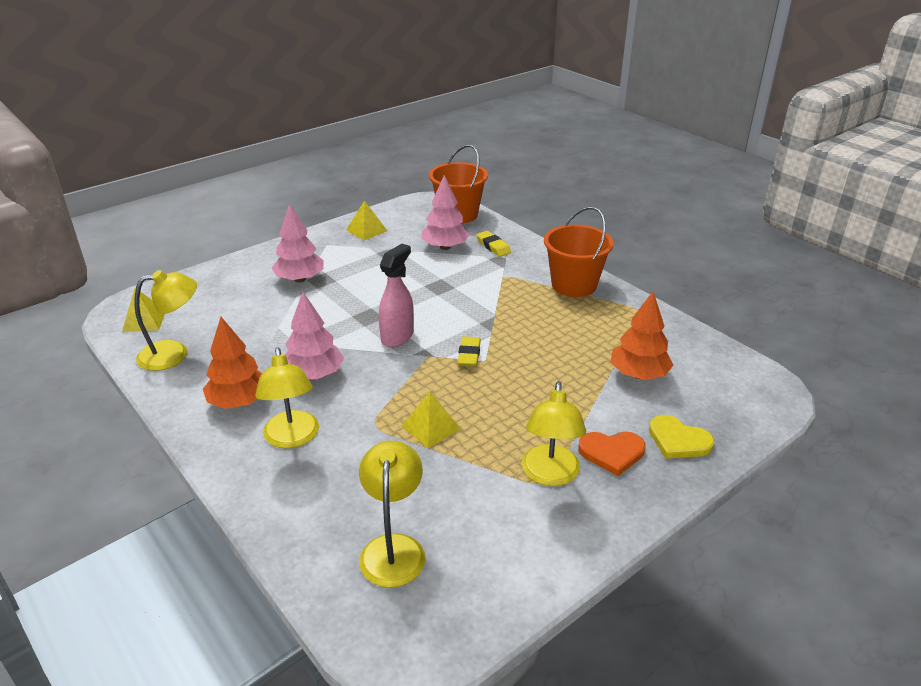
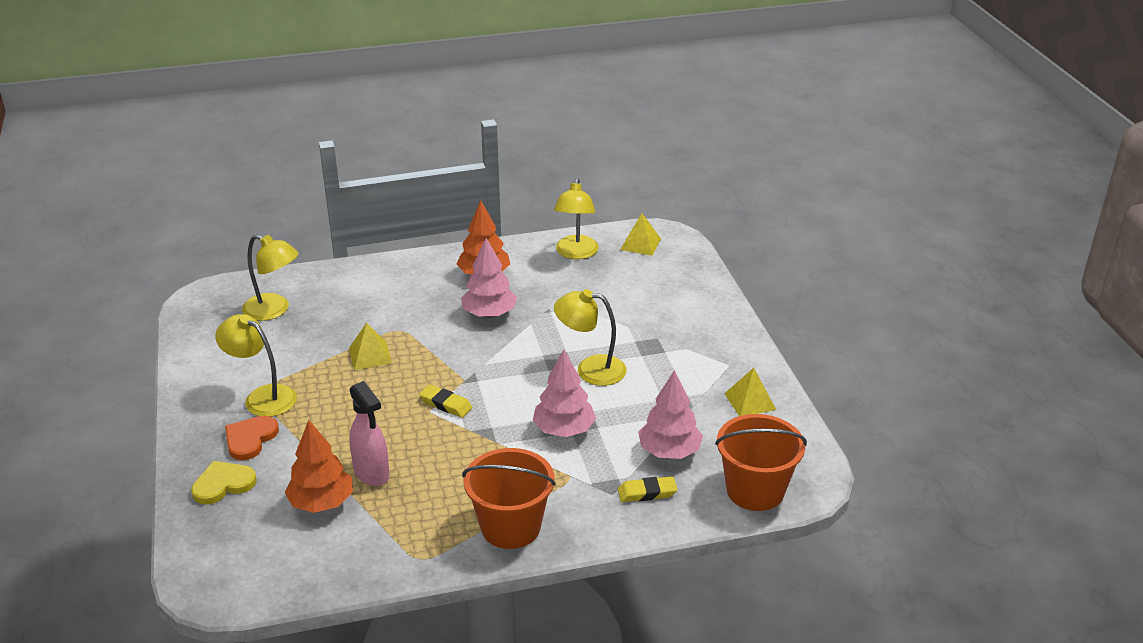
camera: 115 degrees right, 0 degrees up
yellow lamp [255,347,319,449] -> yellow lamp moved to [554,289,627,386]
pink tree [272,203,323,282] -> pink tree moved to [533,350,596,437]
pink spray bottle [379,244,414,347] -> pink spray bottle moved to [349,381,389,486]

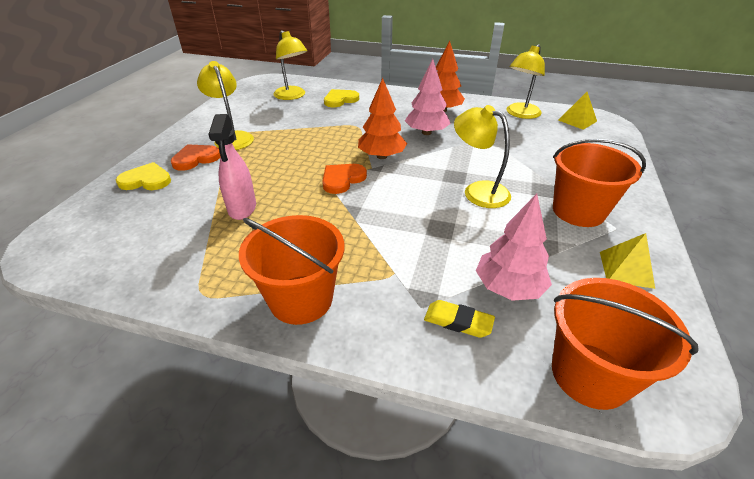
camera: 30 degrees right, 5 degrees up
orange tree [284,420,353,513] -> orange tree moved to [358,78,407,159]
yellow pyramid [349,322,392,370] -> none
yellow eraser [419,385,473,418] -> orange heart [322,164,367,194]
pink tree [533,350,596,437] -> none
none -> yellow heart [324,89,359,107]
none -> orange bucket [553,139,646,227]

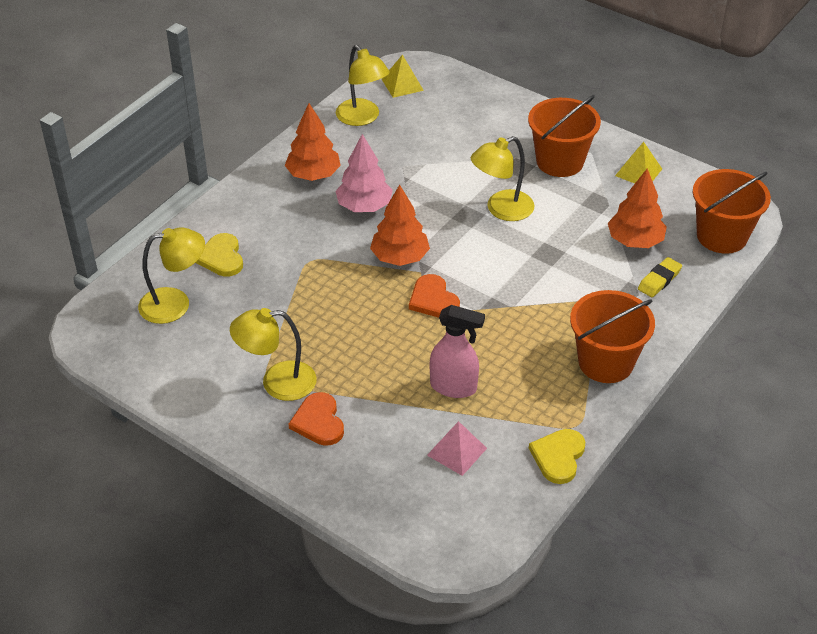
camera: 70 degrees left, 5 degrees up
yellow heart [116,162,171,190] -> yellow heart moved to [529,429,585,484]
pink tree [476,194,552,301] -> orange tree [608,168,667,248]
none -> pink pyramid [427,421,487,476]

